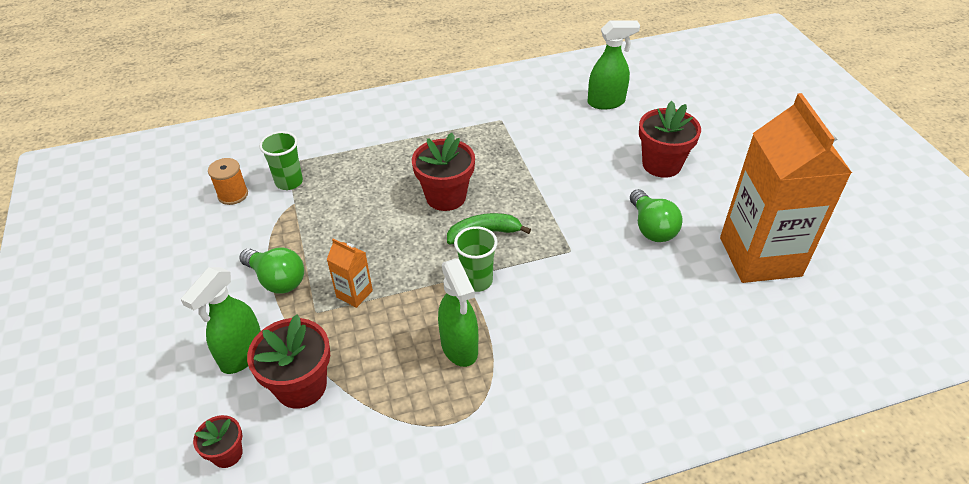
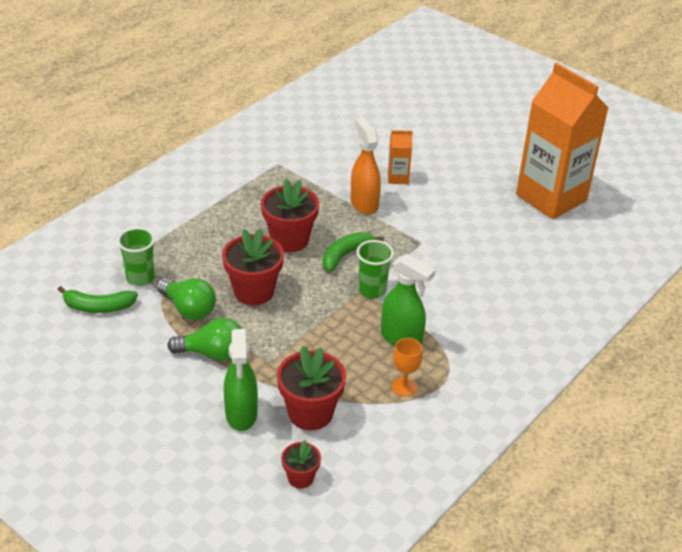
camera: 35 degrees left, 5 degrees down
orange spool [208,158,248,205] -> green banana [57,286,138,313]
orange carton [327,238,373,308] -> orange carton moved to [388,130,413,184]
green spray bottle [588,20,640,110] -> none
green light bulb [630,189,683,242] -> green light bulb moved to [157,278,216,320]
red flower pot [639,101,701,178] -> red flower pot moved to [222,229,284,305]
none -> orange spray bottle [351,118,381,215]
none -> orange goblet [392,338,423,396]

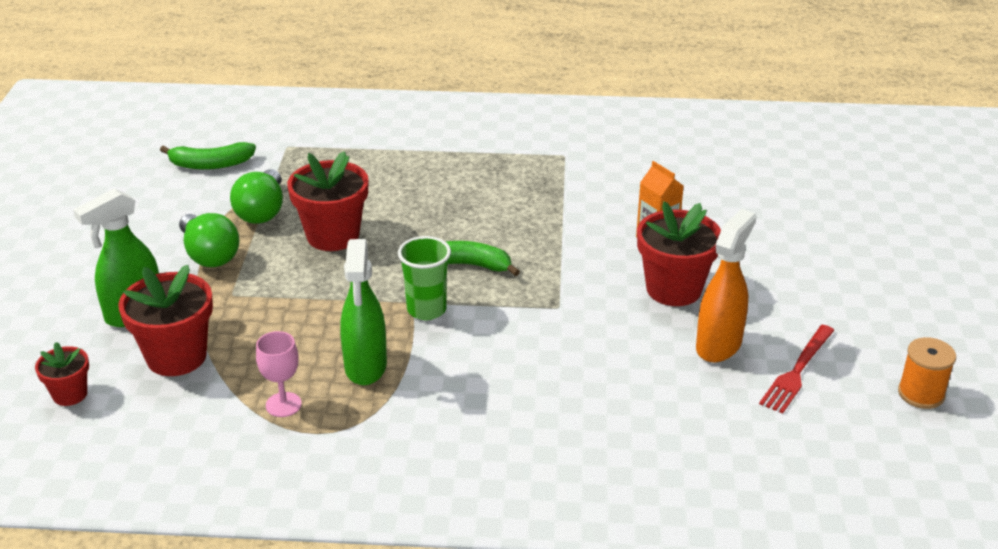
camera: 55 degrees right, 5 degrees down
green banana [57,286,138,313] -> green banana turned 60 degrees counterclockwise [160,142,256,170]
green cup [117,227,155,286] -> none
red flower pot [261,179,319,252] -> red flower pot moved to [637,201,721,306]
orange spray bottle [351,118,381,215] -> orange spray bottle moved to [696,209,756,362]
orange goblet [392,338,423,396] -> pink goblet [256,331,302,417]
orange carton [516,63,609,219] -> red fork [759,325,834,413]
none -> orange spool [898,337,956,409]

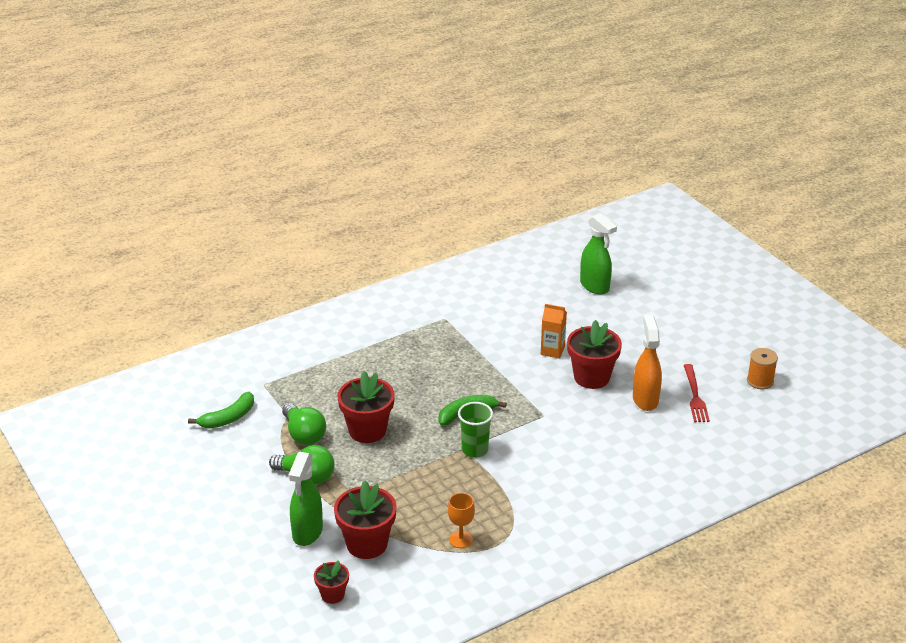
camera: 35 degrees left, 0 degrees up
pink goblet [256,331,302,417] -> orange goblet [448,493,475,548]
green spray bottle [340,239,387,385] -> green spray bottle moved to [580,213,617,295]

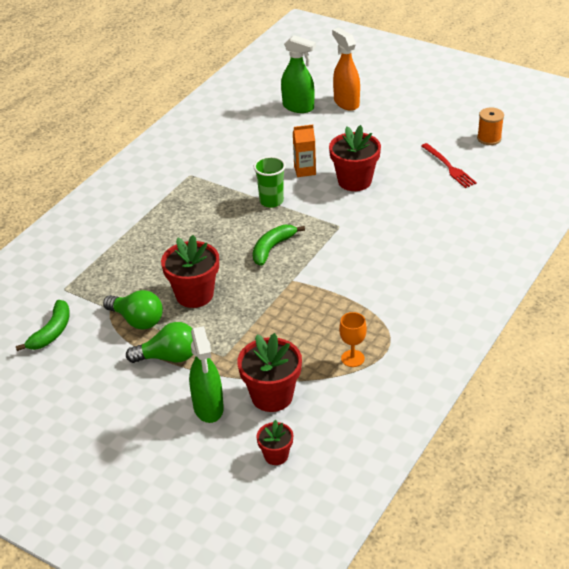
camera: 25 degrees left, 5 degrees up
green cup [458,402,493,458] -> green cup moved to [254,156,286,208]
orange spray bottle [633,315,662,411] -> orange spray bottle moved to [332,28,360,111]

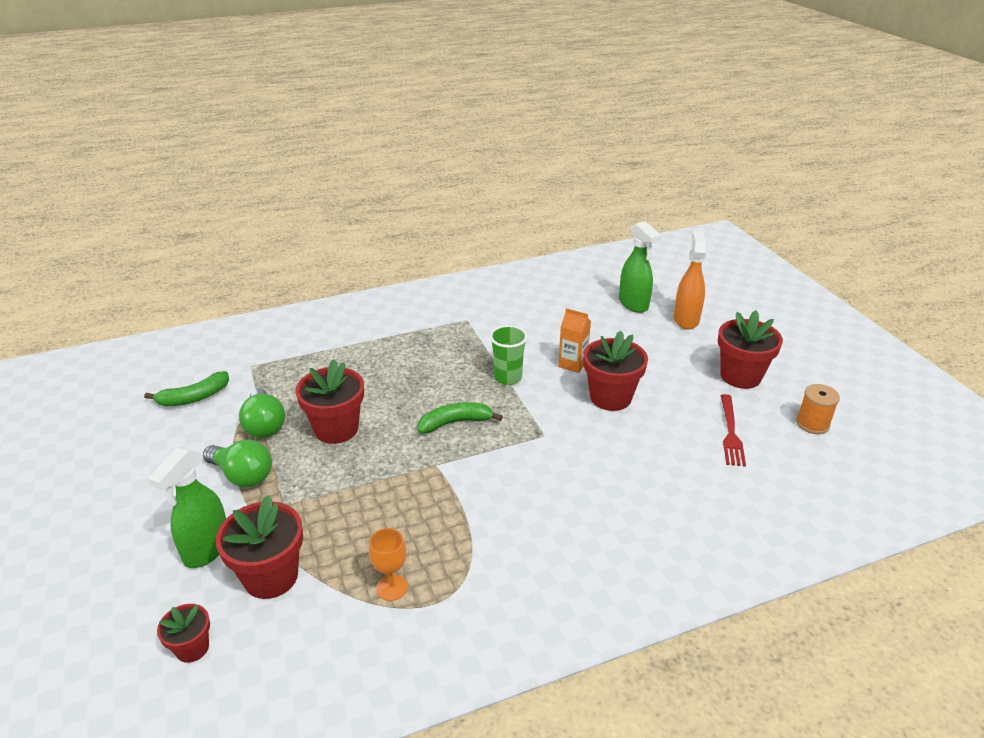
camera: 35 degrees right, 5 degrees down
none -> red flower pot [718,310,783,389]

